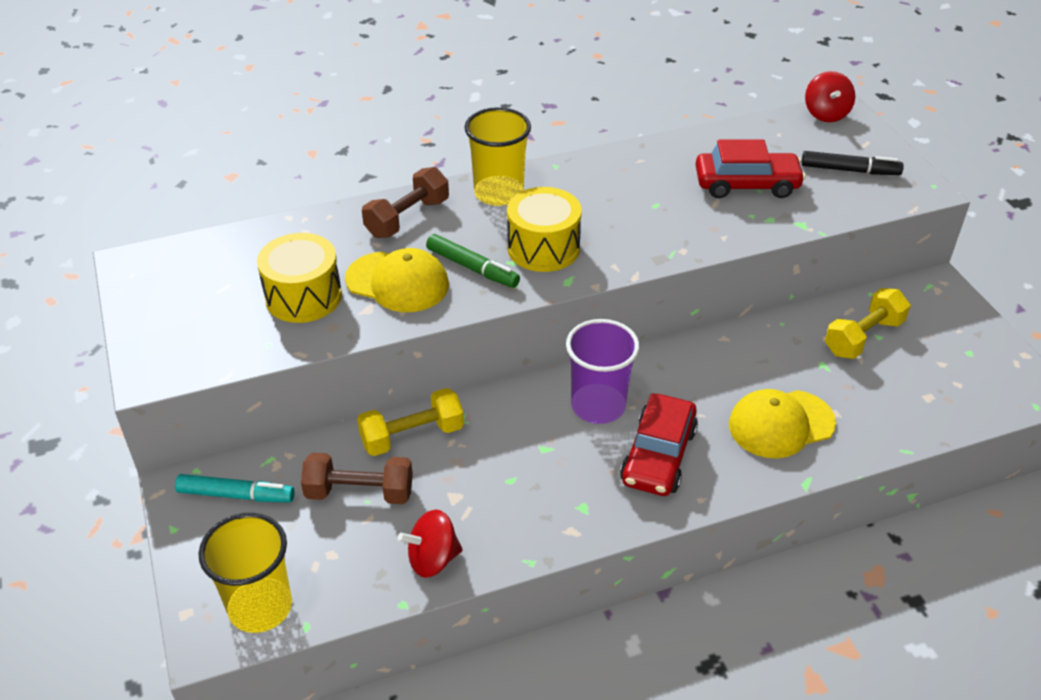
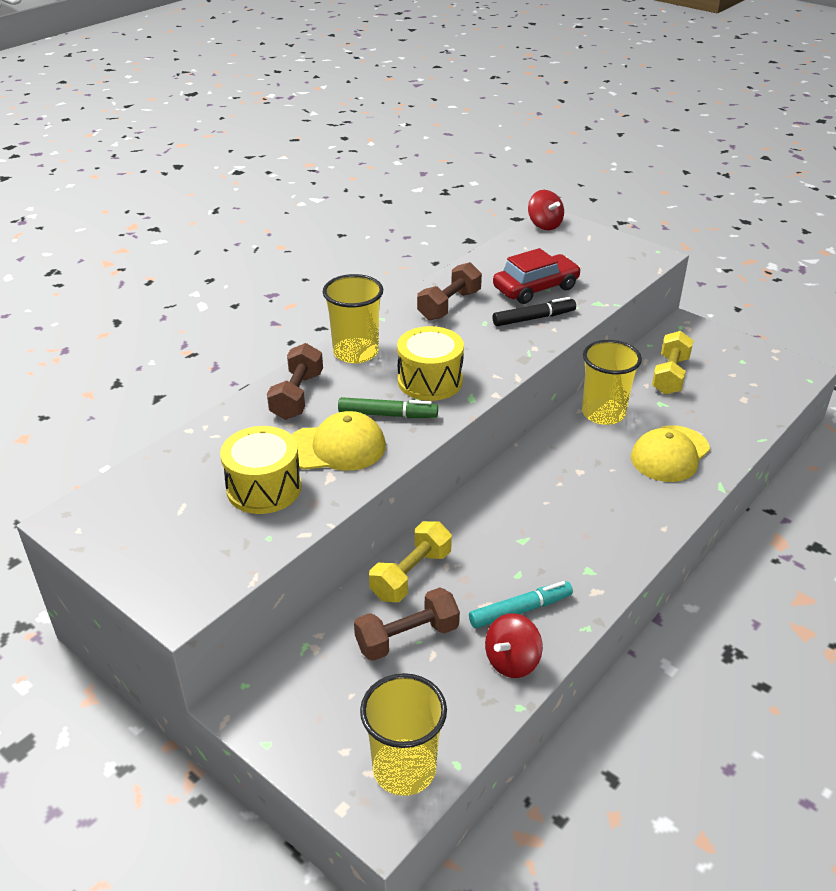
camera: 30 degrees left, 5 degrees down
turquoise marker [175,474,294,502] -> turquoise marker moved to [469,581,573,628]
purple cup [566,319,640,424] -> none
red car [620,393,698,496] -> none
black marker [801,151,904,175] -> black marker moved to [493,297,576,326]
none -> brown dumbbell [417,262,482,321]
none -> yellow cup [582,340,642,425]

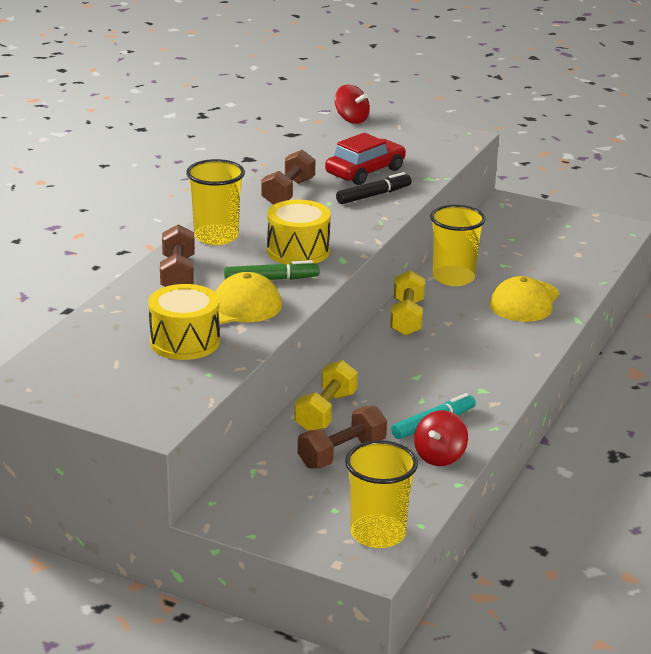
camera: 15 degrees left, 10 degrees down
yellow dumbbell [652,331,694,395] -> yellow dumbbell moved to [390,270,425,336]

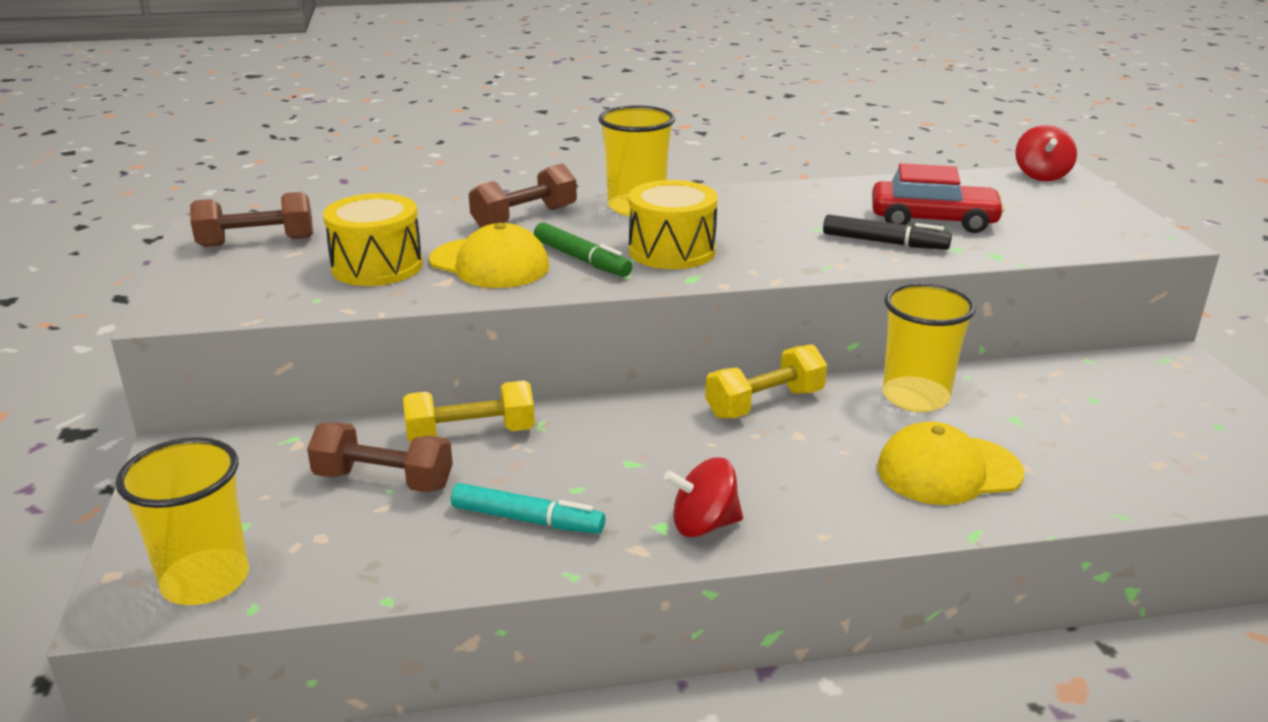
camera: 55 degrees right, 0 degrees up
brown dumbbell [261,150,315,205] -> brown dumbbell moved to [190,192,313,247]
red spinning top [414,410,468,466] -> red spinning top moved to [664,457,743,537]

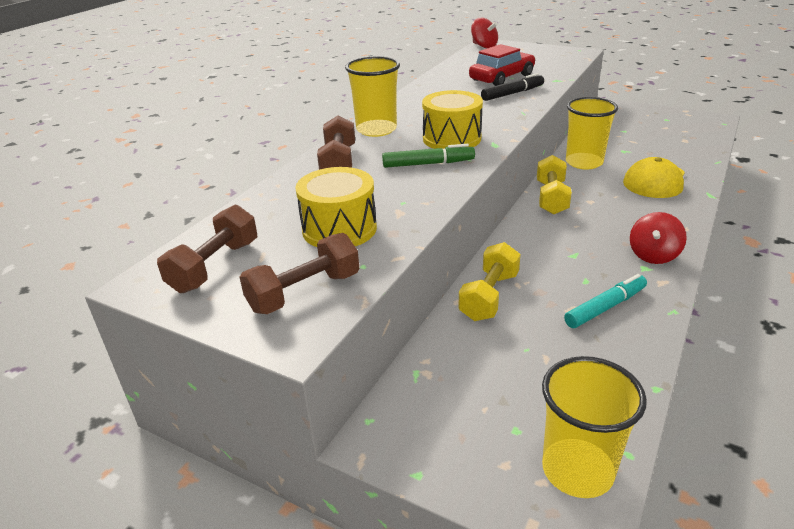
camera: 50 degrees left, 5 degrees up
brown dumbbell [307,422,453,493] -> brown dumbbell moved to [240,233,359,314]
yellow cap [429,223,549,288] -> none

